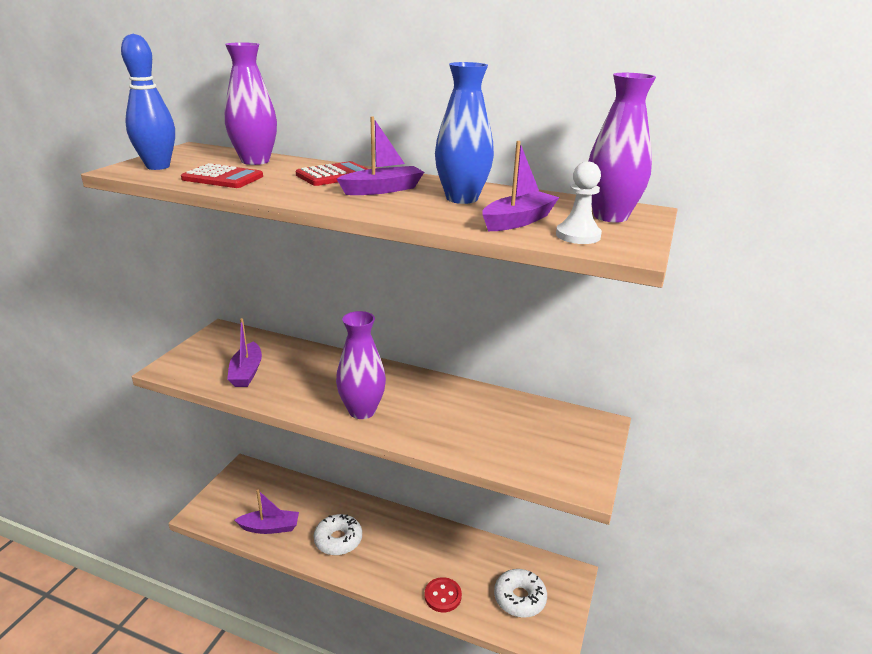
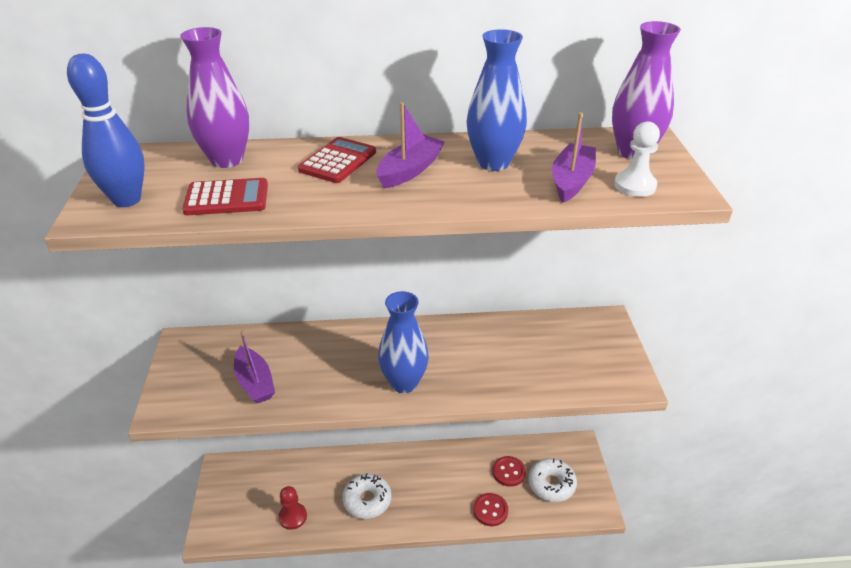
camera: 25 degrees left, 10 degrees up
purple boat [235,490,299,534] -> red pawn [279,486,307,530]
purple vase [336,311,386,419] -> blue vase [378,291,429,393]
none -> red button [492,456,526,487]

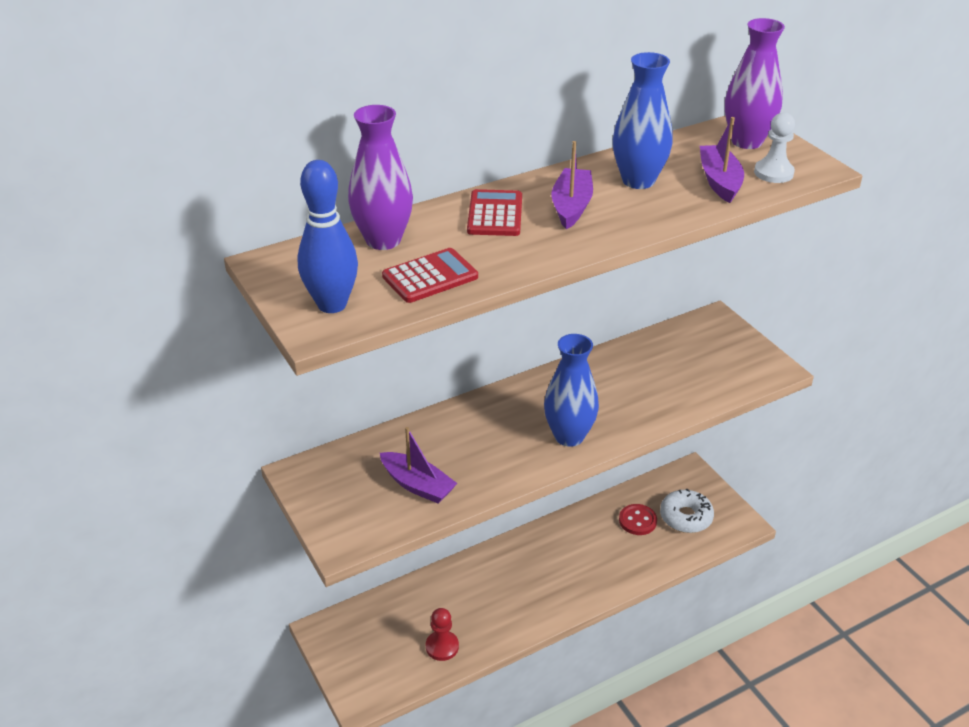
camera: 25 degrees left, 0 degrees up
white donut [342,473,391,519] -> none
red button [473,493,508,526] -> none

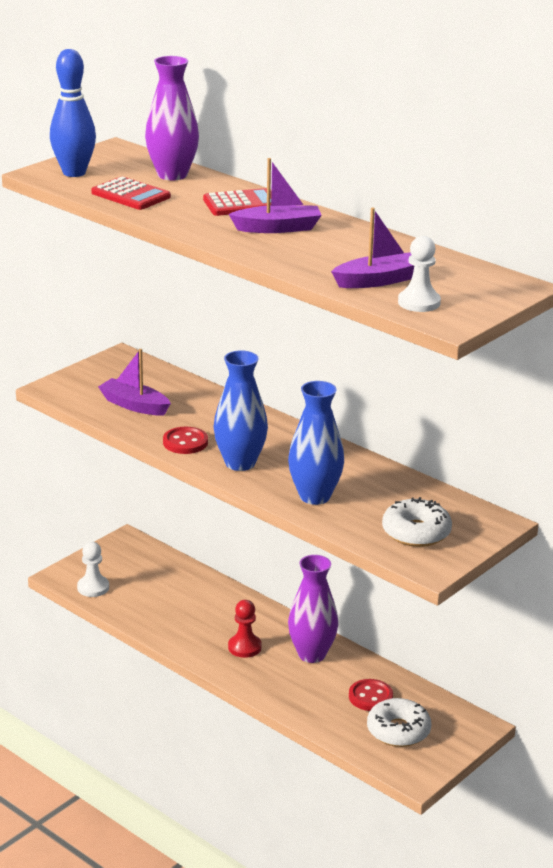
camera: 70 degrees right, 10 degrees down
purple boat [380,427,458,503] -> purple boat turned 105 degrees clockwise [98,349,171,415]
red pawn [426,608,459,661] -> red pawn moved to [228,600,262,658]
blue vase [613,52,673,189] -> blue vase moved to [288,381,344,505]
purple vase [725,18,785,149] -> purple vase moved to [288,555,338,663]
none -> white pawn [77,542,109,597]
none -> red button [163,427,208,454]
none -> white donut [382,497,452,547]

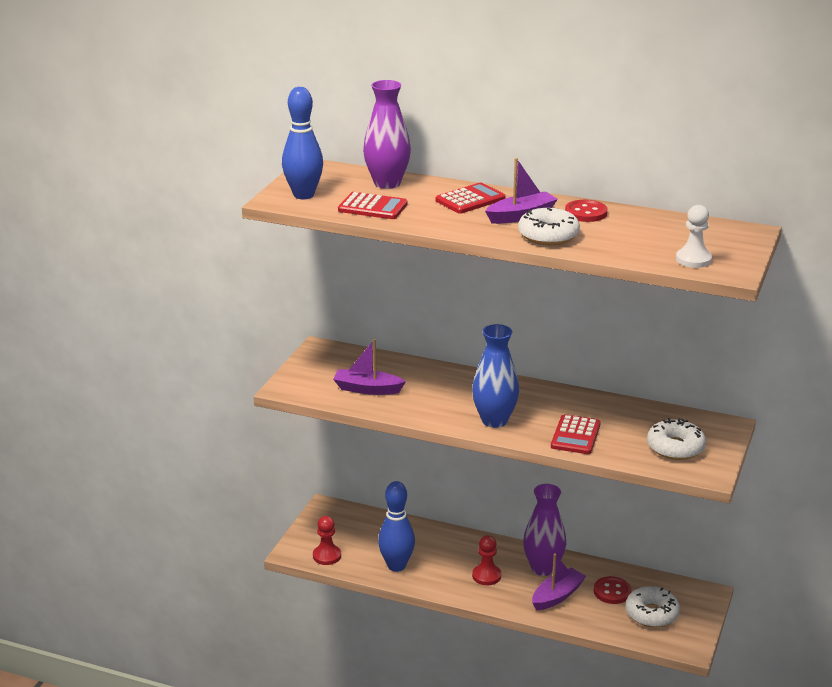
camera: 20 degrees left, 0 degrees up
white pawn [77,542,109,597] -> red pawn [313,516,341,565]
red button [163,427,208,454] -> red button moved to [565,200,607,222]
blue vase [288,381,344,505] -> red calculator [551,414,601,454]
purple boat [331,208,414,288] -> purple boat moved to [532,553,586,610]
none -> blue bowling pin [378,481,415,572]
none -> white donut [518,208,580,245]

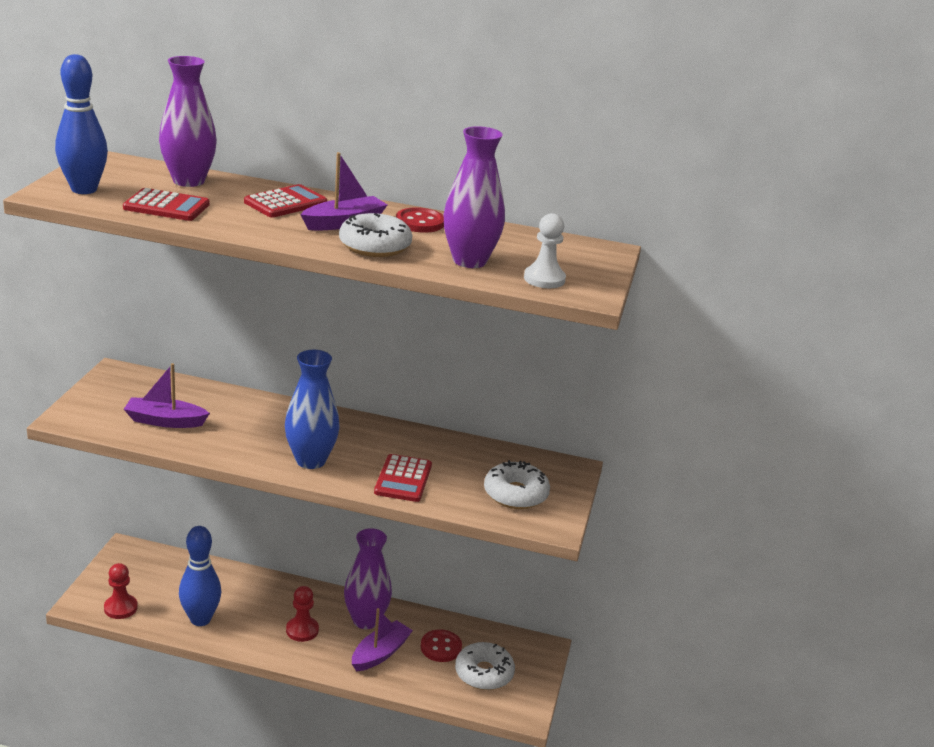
camera: 10 degrees left, 0 degrees up
none -> purple vase [444,126,505,268]

